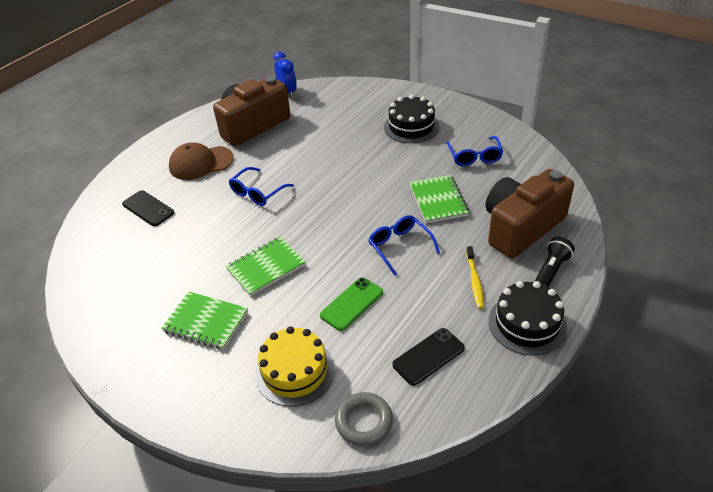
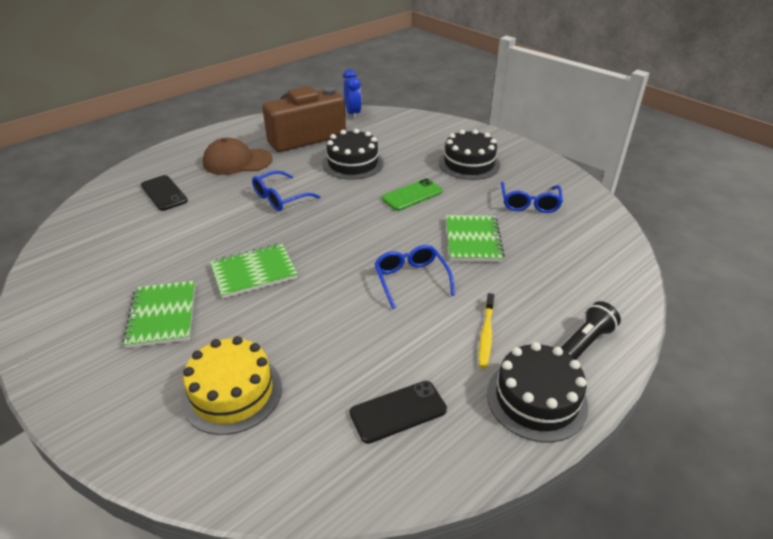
camera: 10 degrees right, 5 degrees down
green notebook [161,291,248,350] -> green notebook turned 45 degrees clockwise [122,281,195,348]
green phone [320,277,383,331] -> green phone moved to [382,178,443,211]
grey ring [335,392,393,446] -> none
brown camera [486,169,574,258] -> none
none -> black cake [322,129,384,180]

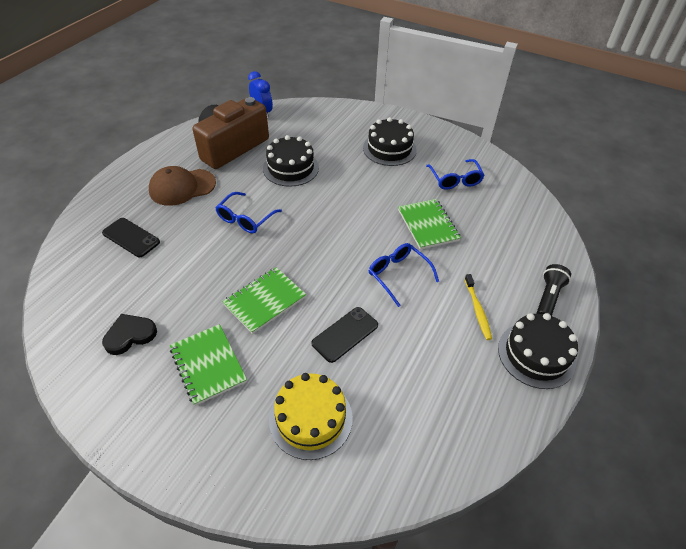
camera: 20 degrees left, 10 degrees up
black phone [349,381,447,444] -> black phone moved to [311,307,378,363]
green phone [382,178,443,211] -> none
none -> black heart [102,314,157,355]

